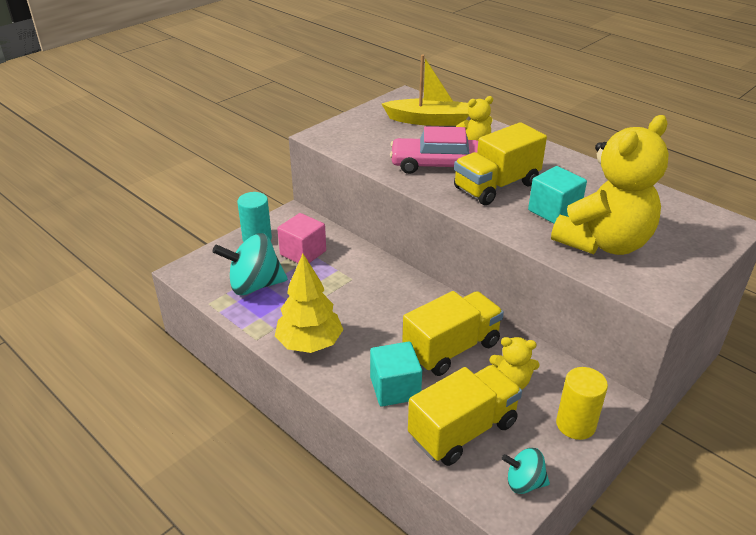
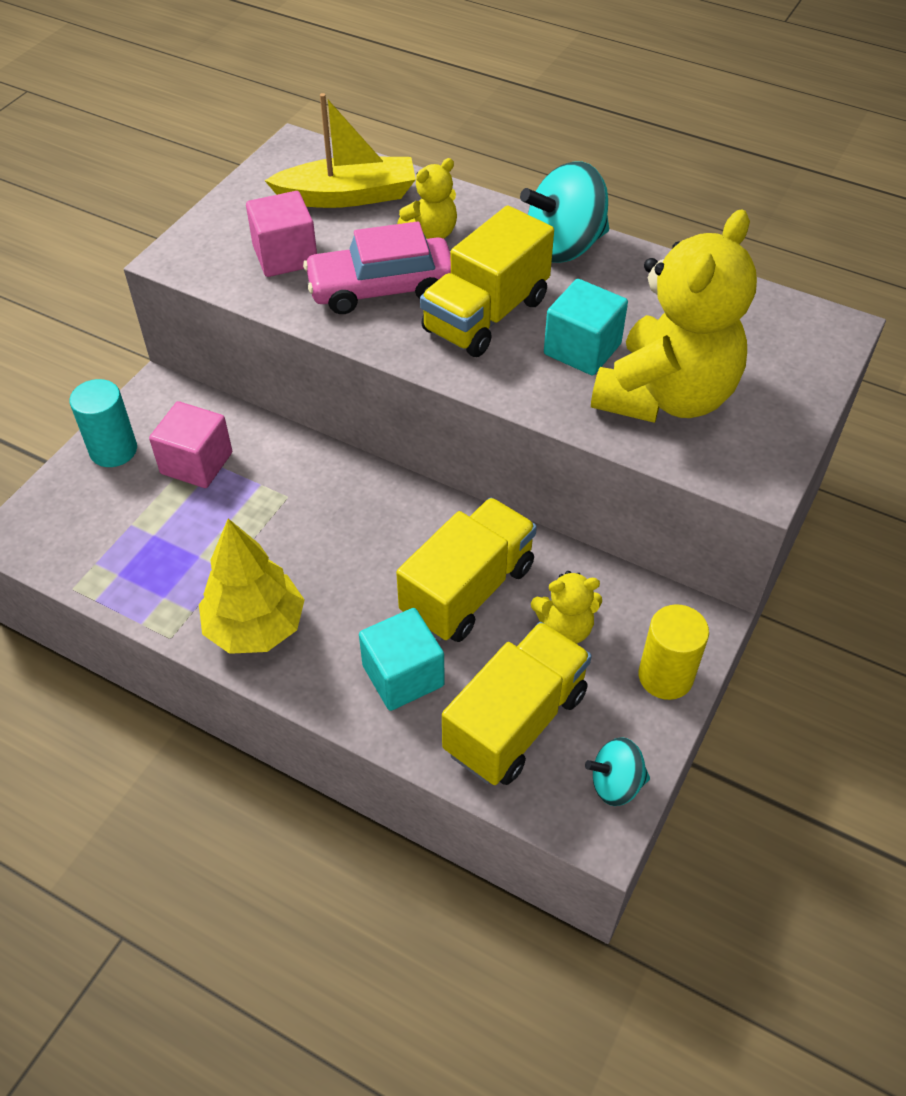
camera: 15 degrees left, 15 degrees up
turquoise spinning top [212,233,288,295] -> turquoise spinning top moved to [520,162,609,263]
none -> pink cube [246,191,317,277]

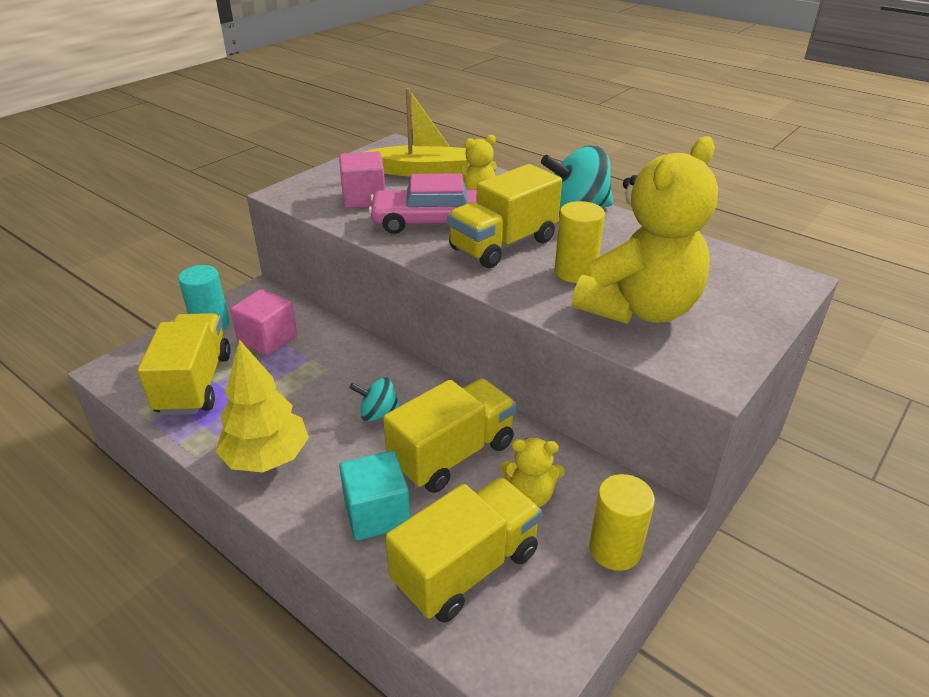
camera: 10 degrees right, 15 degrees down
turquoise cube [544,279,628,376] -> yellow cylinder [554,201,605,283]
turquoise spinning top [585,737,650,806] -> turquoise spinning top moved to [349,377,400,422]
none -> yellow truck [138,313,231,415]

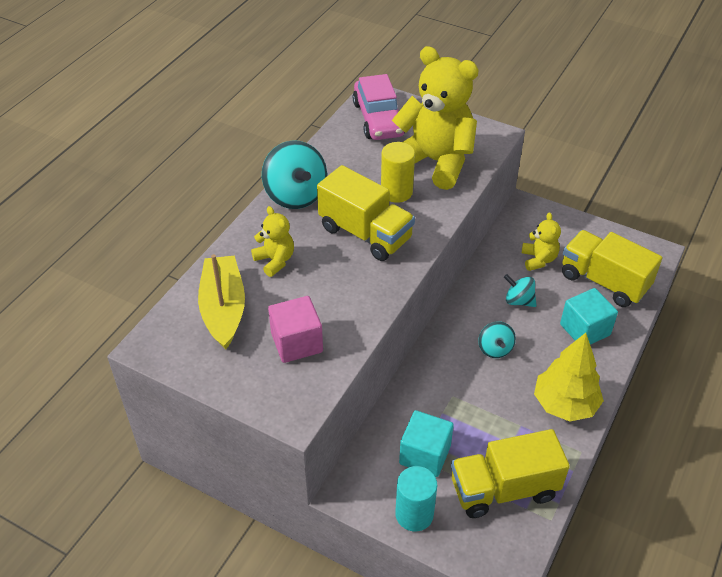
camera: 100 degrees left, 10 degrees up
pink cube [230,289,297,356] -> turquoise cube [399,410,454,477]
pink car [368,173,477,234] -> pink car moved to [353,74,405,140]
yellow truck [383,378,517,493] -> turquoise spinning top [504,274,537,307]
yellow cylinder [589,474,655,571] -> none

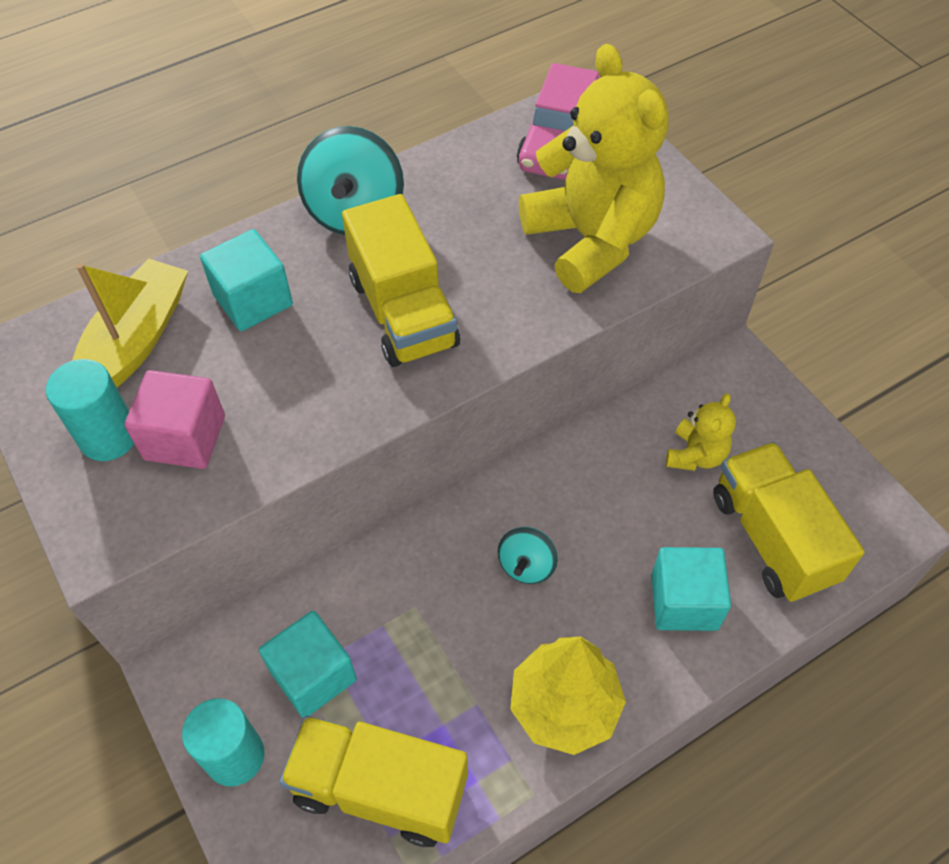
camera: 30 degrees right, 10 degrees up
yellow teddy bear [251,206,294,277] -> turquoise cube [200,229,293,331]
yellow cylinder [381,142,415,203] -> none
turquoise spinning top [504,274,537,307] -> none
none -> turquoise cylinder [46,359,134,461]

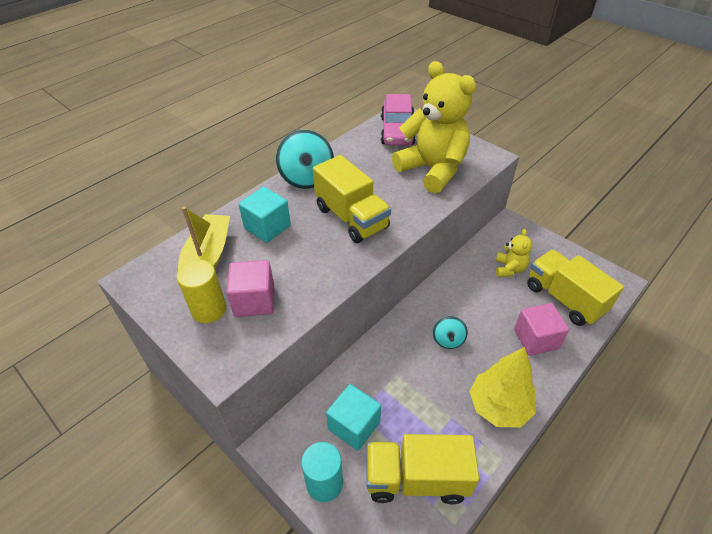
camera: 15 degrees left, 10 degrees down
turquoise cylinder [46,359,134,461] -> yellow cylinder [177,260,226,323]
turquoise cube [651,547,731,631] -> pink cube [514,303,569,356]

